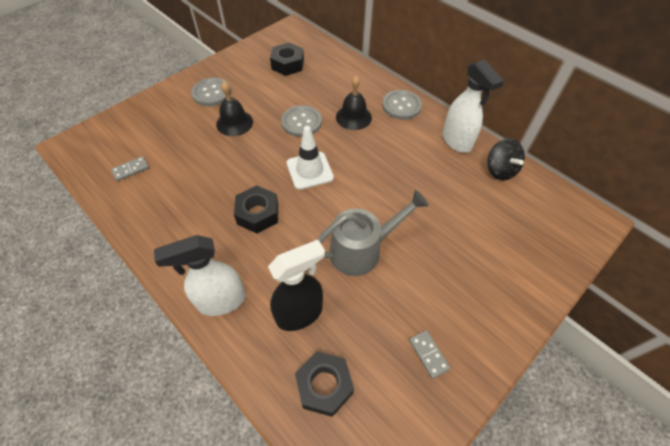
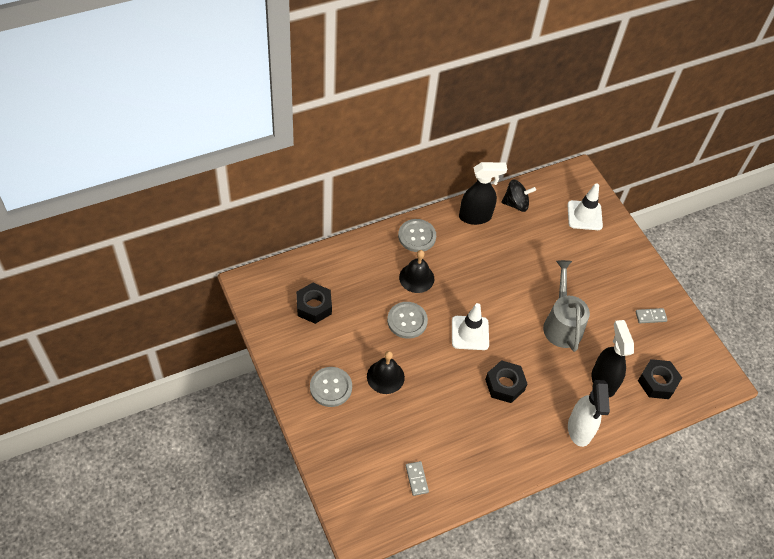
camera: 75 degrees left, 0 degrees up
white spray bottle [442,60,504,153] -> black spray bottle [459,162,507,225]
none -> white traffic cone [568,183,603,230]

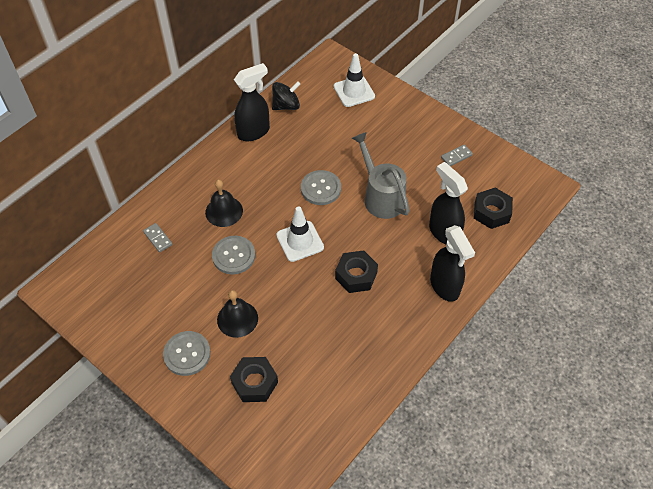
camera: 20 degrees left, 0 degrees up
black nut [296,283,332,324] -> black nut moved to [230,357,278,402]
grey button [398,219,436,252] -> grey button moved to [301,170,341,205]
grey domino [406,461,429,496] -> grey domino moved to [143,223,173,252]
white spray bottle [568,380,610,447] -> black spray bottle [430,225,475,302]

